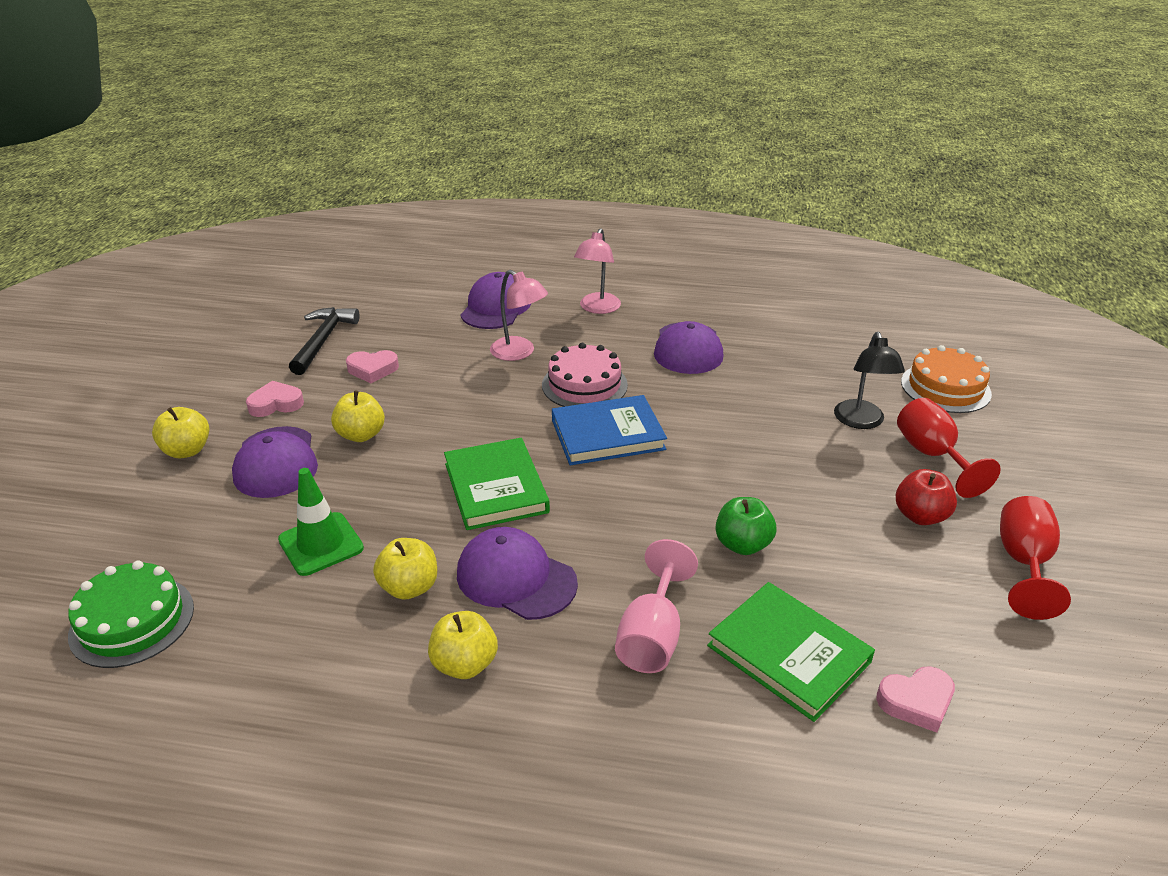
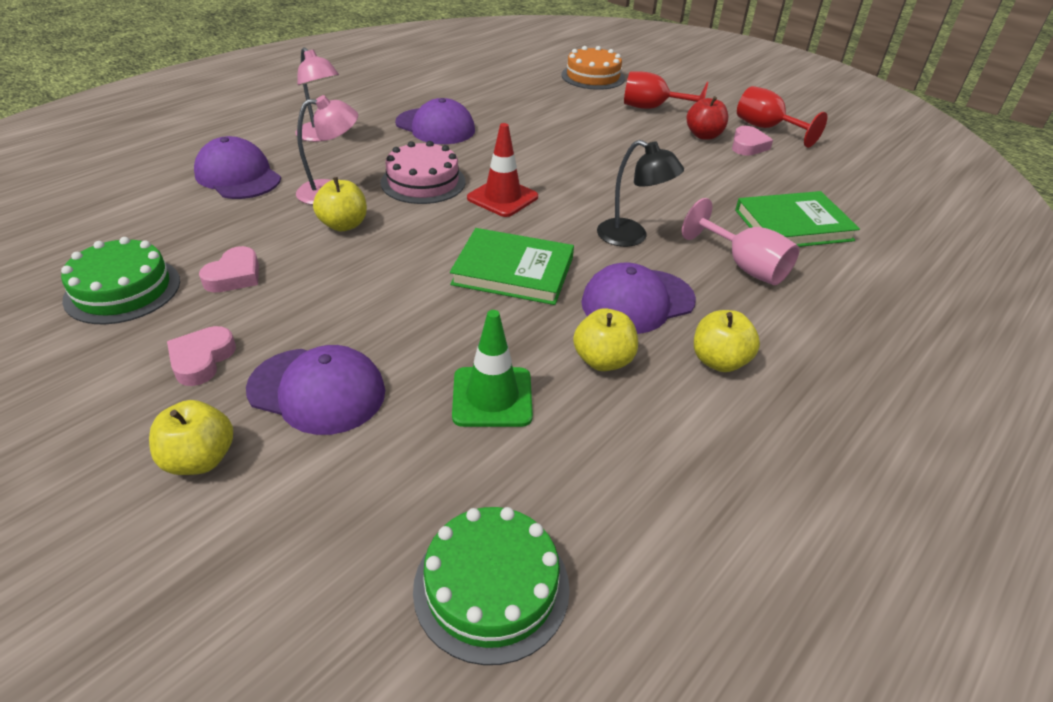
camera: 60 degrees left, 5 degrees up
black hammer [289,307,360,375] -> green cake [61,237,180,324]
yellow apple [331,391,385,442] -> yellow apple moved to [313,177,367,231]
blue book [552,395,667,465] -> red traffic cone [467,123,538,217]
green apple [716,497,776,555] -> none
black lamp [834,332,905,429] -> black lamp moved to [597,140,684,247]
pink heart [876,666,955,732] -> pink heart moved to [732,126,773,156]

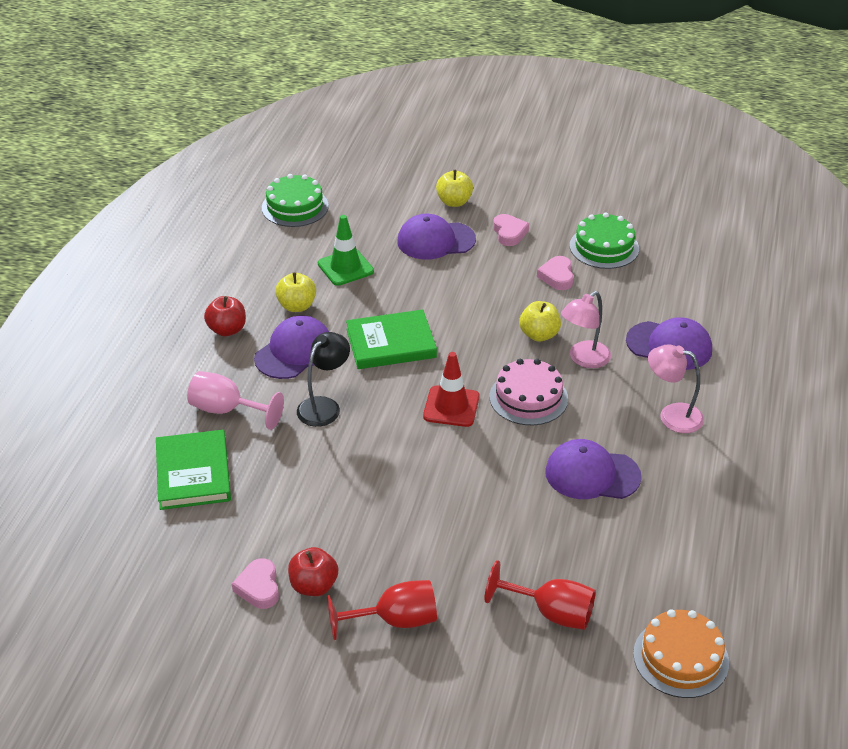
camera: 155 degrees right, 0 degrees up
orange cake [561,46,625,90] -> orange cake moved to [633,609,729,698]
black lamp [597,140,684,247] -> black lamp turned 120 degrees clockwise [297,332,350,427]
yellow apple [694,310,760,372] -> red apple [204,296,246,336]
green book [735,191,860,247] -> green book turned 60 degrees counterclockwise [156,430,231,510]
red goblet [737,86,827,148] -> red goblet moved to [485,560,596,630]

